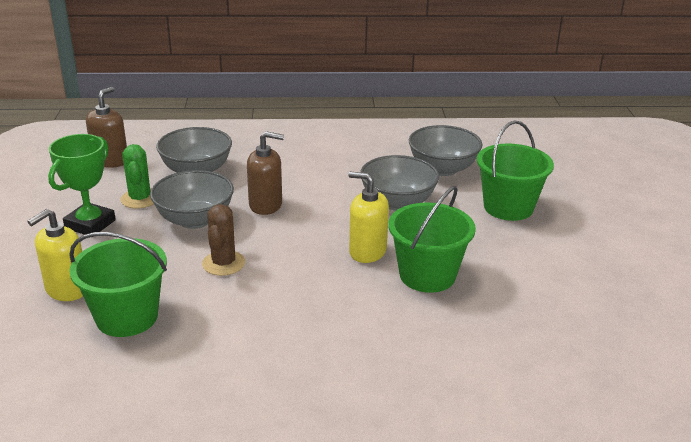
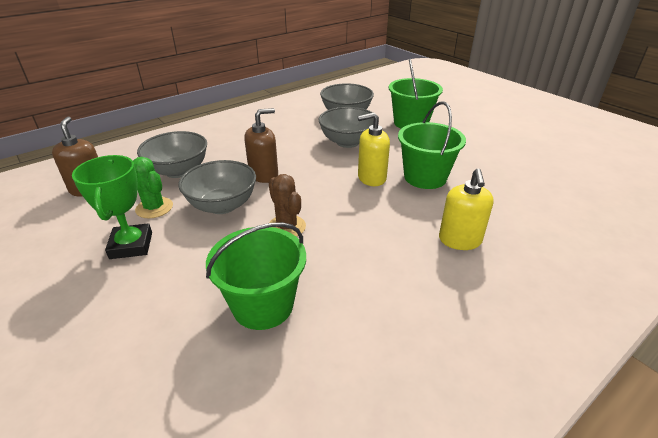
camera: 35 degrees left, 5 degrees up
yellow soap dispenser [27,209,83,301] -> yellow soap dispenser moved to [439,168,494,250]

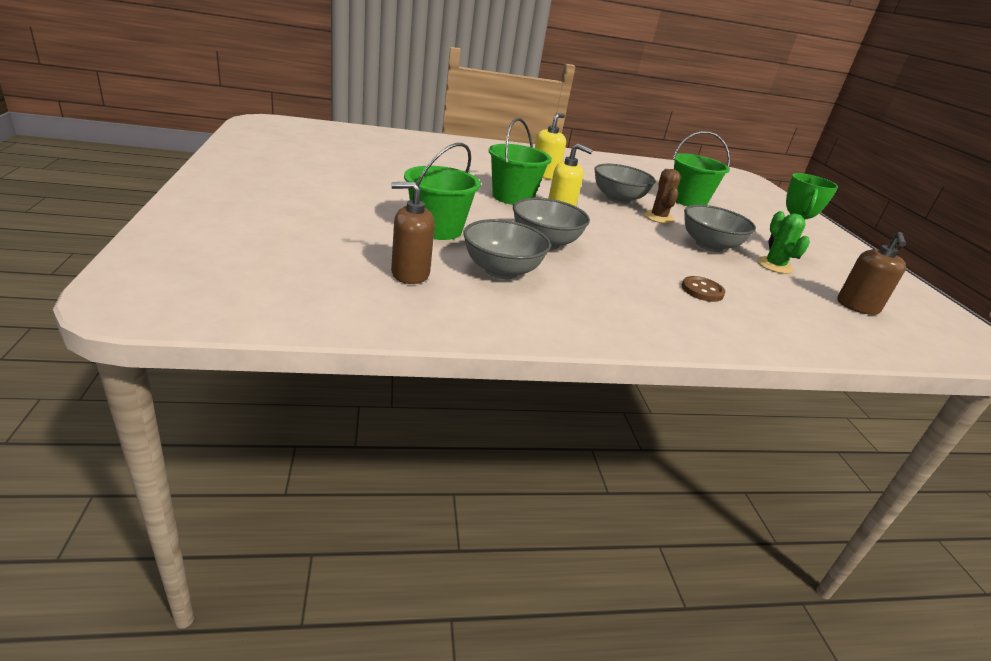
camera: 155 degrees left, 5 degrees down
grey bowl [137,131,207,178] -> grey bowl moved to [594,164,656,204]
brown soap dispenser [244,108,278,183] -> brown soap dispenser moved to [391,182,435,284]
none -> brown button [682,276,725,302]

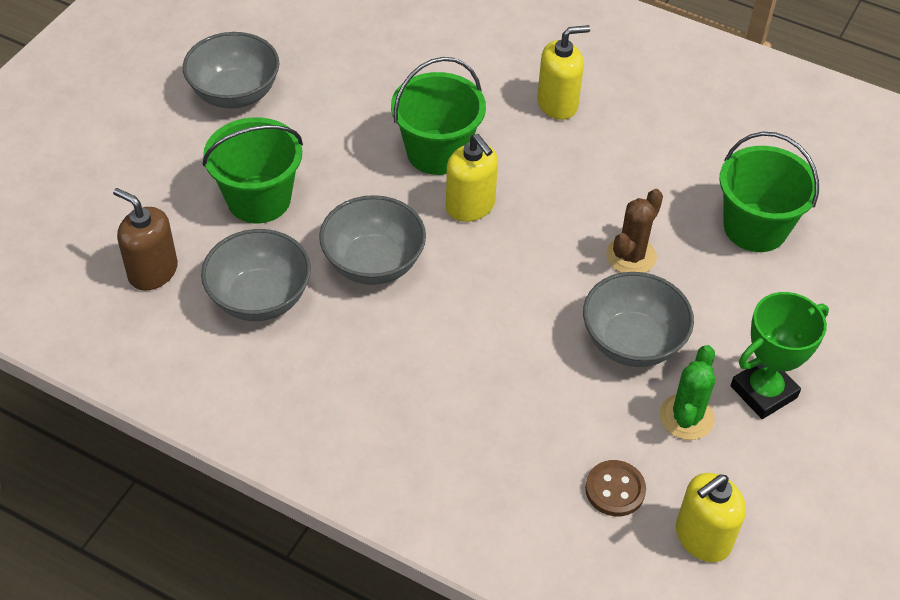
camera: 40 degrees right, 20 degrees up
grey bowl [594,164,656,204] -> grey bowl moved to [183,32,279,108]
brown button [682,276,725,302] -> brown button moved to [585,460,646,516]
brown soap dispenser [837,232,906,315] -> yellow soap dispenser [676,473,746,562]

